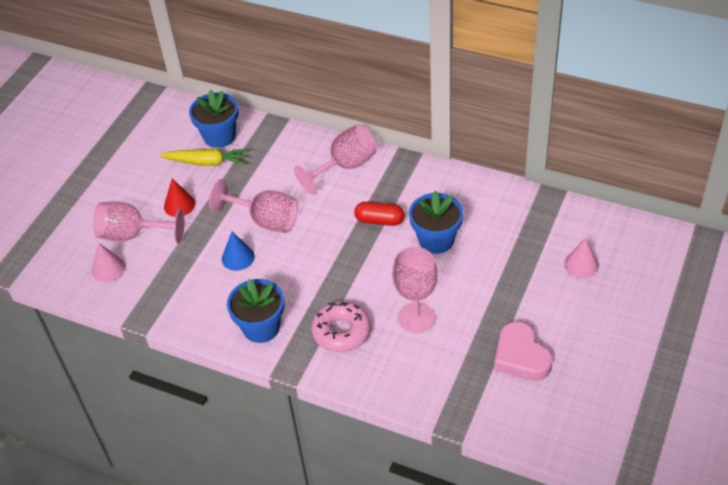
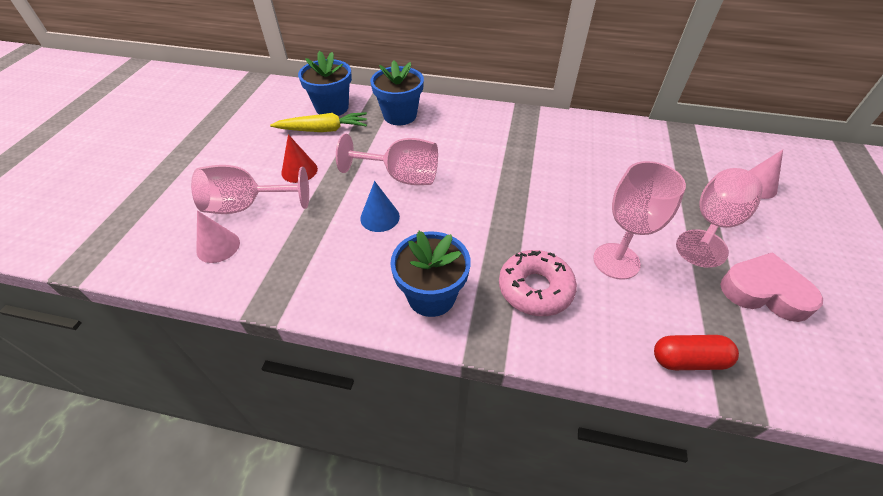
camera: 15 degrees left, 0 degrees up
pink goblet [294,124,377,195] -> pink goblet moved to [676,168,763,268]
red capsule [354,202,404,226] -> red capsule moved to [654,335,739,370]
blue flower pot [409,191,464,254] -> blue flower pot moved to [370,60,424,125]
pink heart [494,321,553,381] -> pink heart turned 150 degrees clockwise [720,253,823,322]

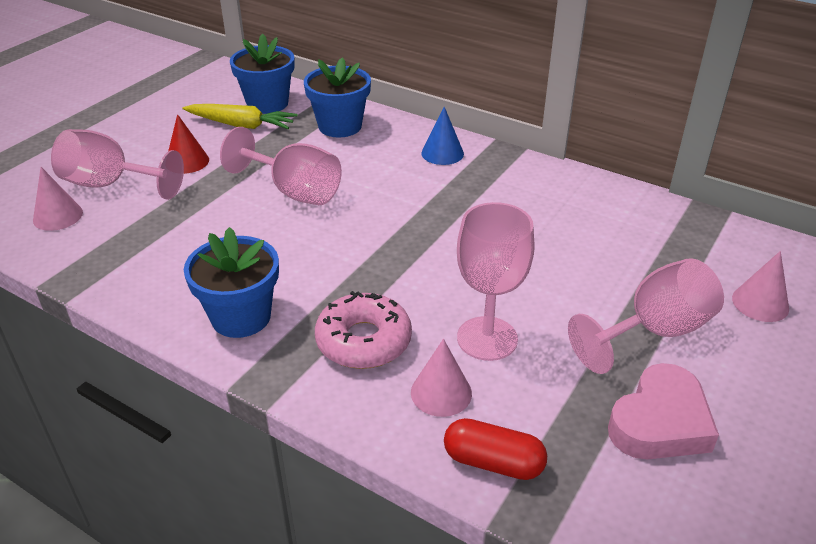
camera: 20 degrees right, 10 degrees down
blue cone [360,181,400,232] -> blue cone moved to [421,107,464,165]
pink heart [720,253,823,322] -> pink heart turned 90 degrees clockwise [608,363,719,459]
none -> pink cone [411,339,472,417]

